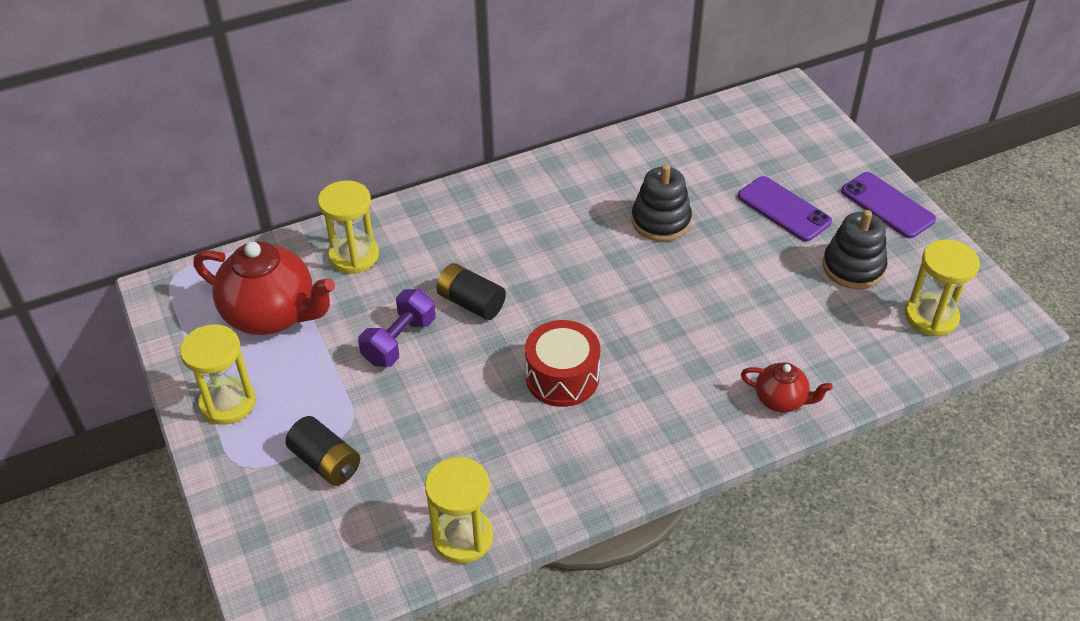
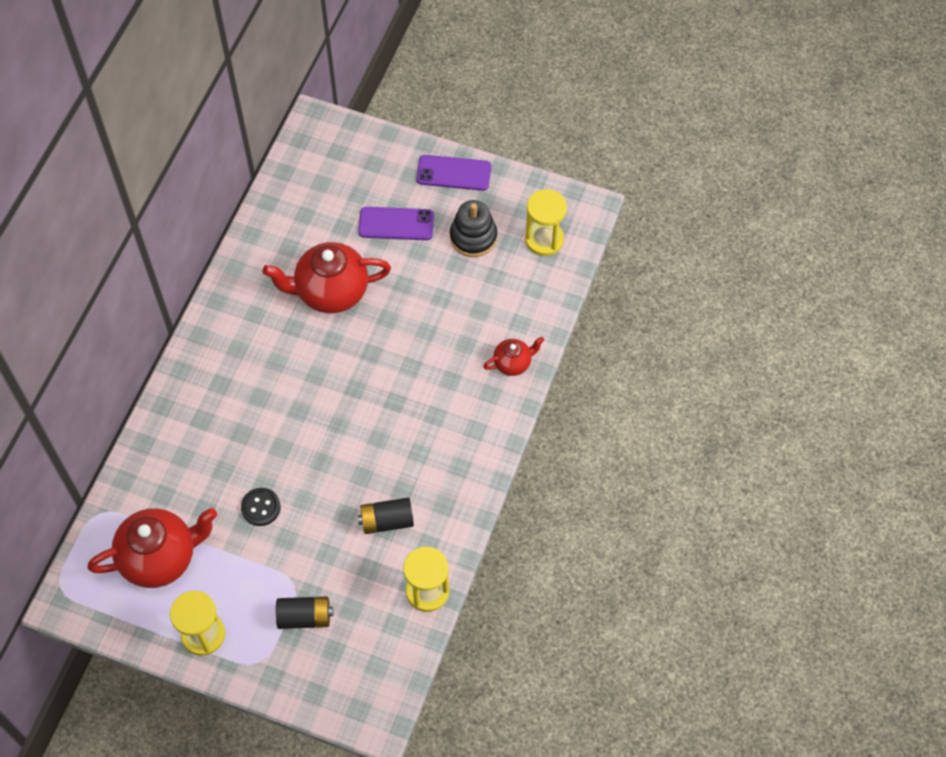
camera: 45 degrees left, 15 degrees up
yellow hourglass [318,180,379,274] -> none
purple dumbbell [358,289,436,367] -> black button [241,488,281,526]
black battery [437,263,506,320] -> black battery moved to [358,498,414,534]
red drum [525,320,600,407] -> none
black stacking toy [631,164,692,241] -> red teapot [262,242,391,313]

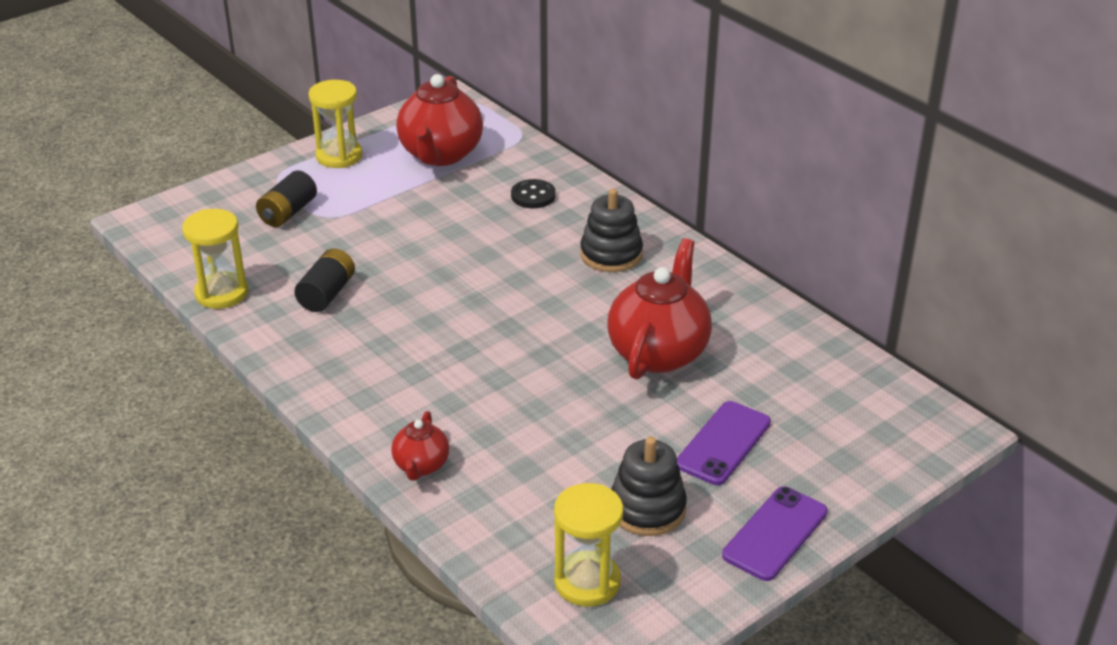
camera: 120 degrees right, 25 degrees down
black button [241,488,281,526] -> black button moved to [511,179,556,208]
none -> black stacking toy [580,189,643,272]

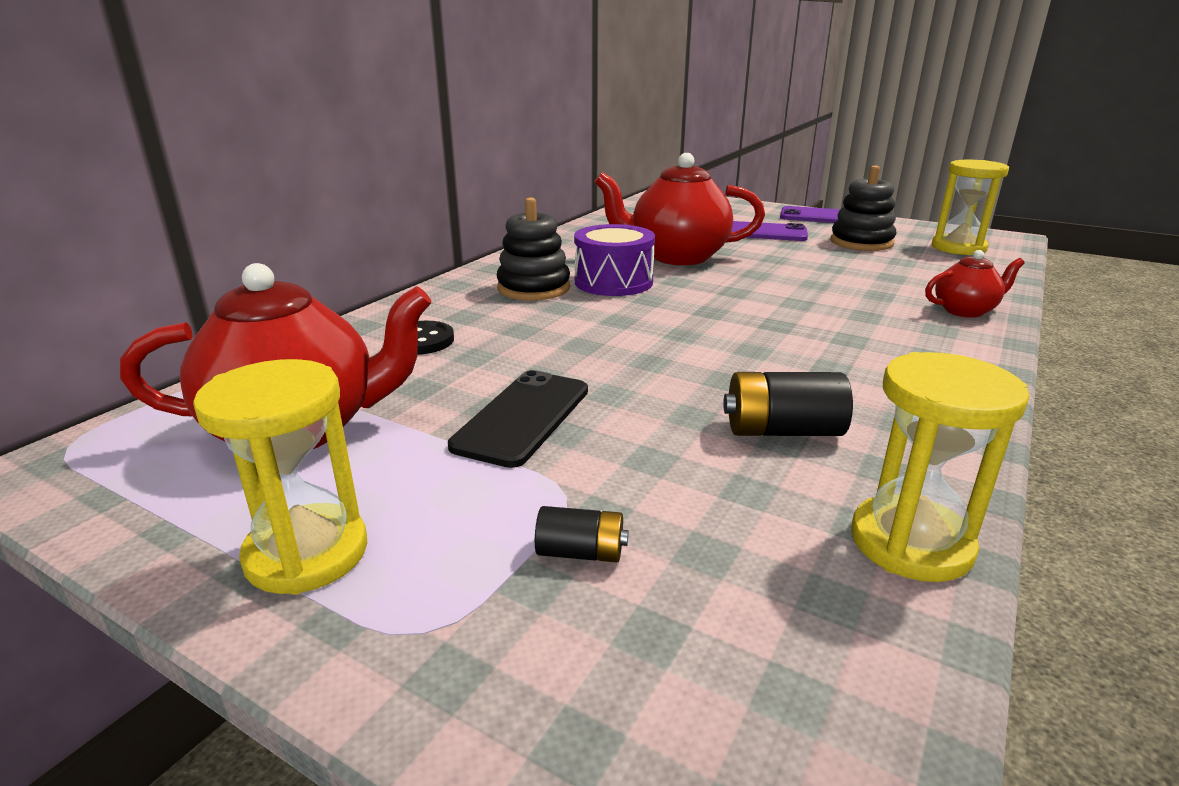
camera: 110 degrees left, 10 degrees down
black battery [256,171,317,227] -> black battery [535,506,628,563], size x0.59
none -> black phone [448,370,588,468]
none -> purple drum [574,224,655,296]

